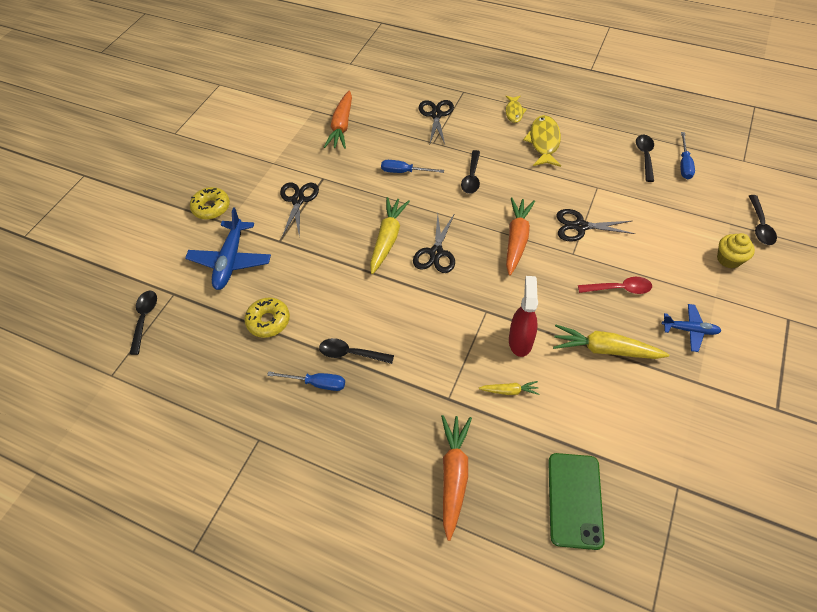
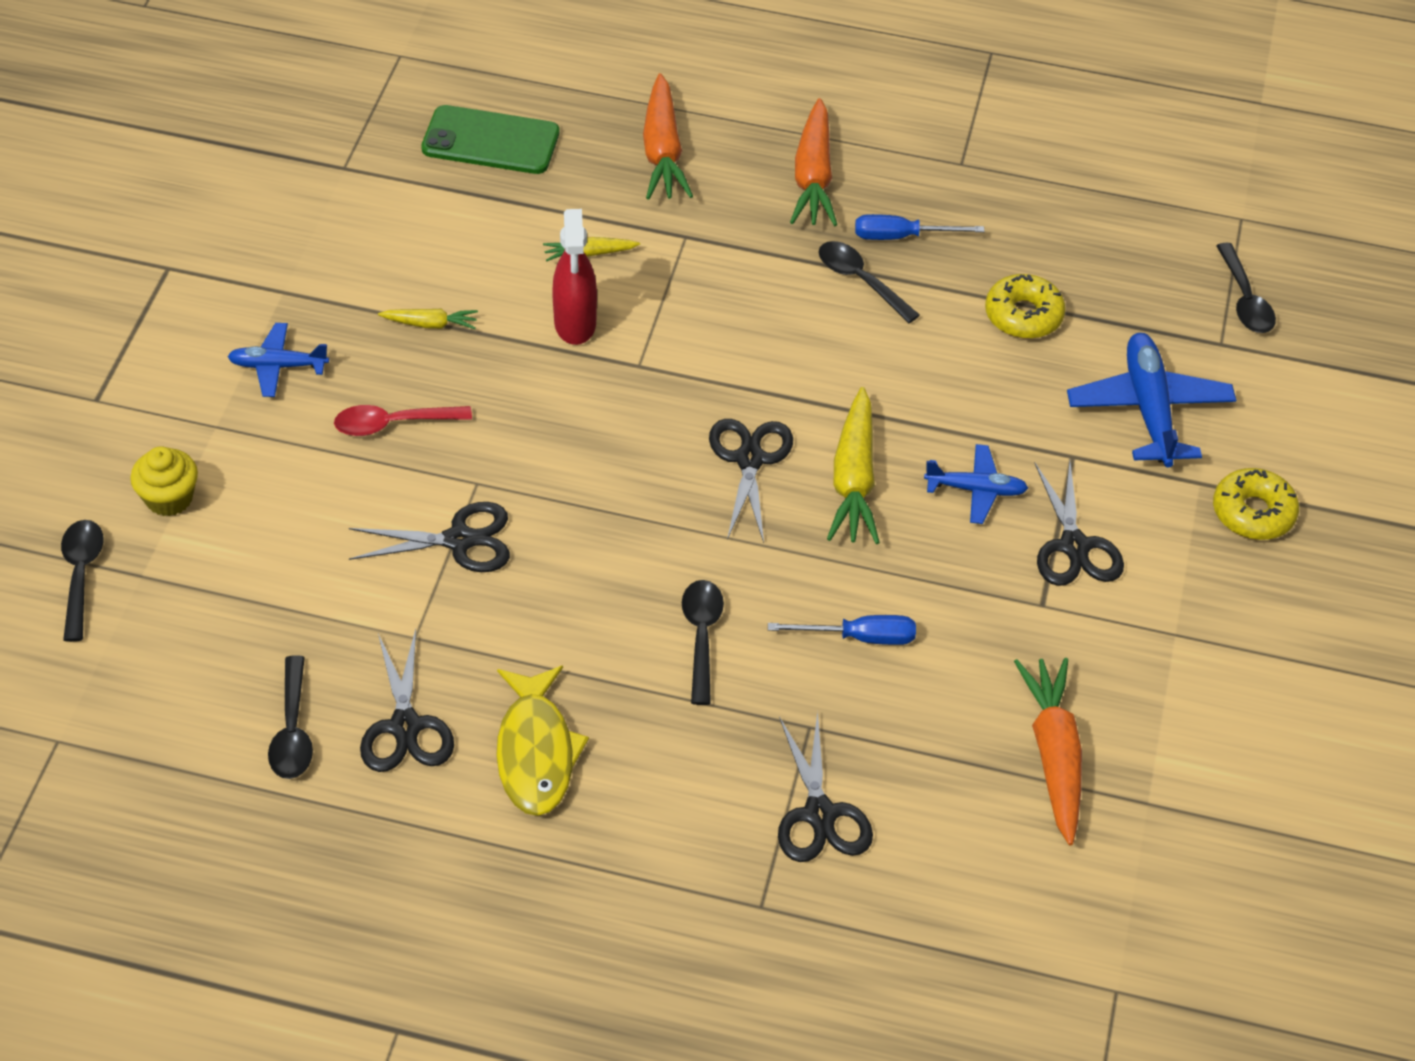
camera: 165 degrees right, 5 degrees down
black spoon [319,338,394,364] -> black spoon turned 135 degrees counterclockwise [819,241,920,323]
yellow fish [505,96,527,123] -> none
orange carrot [506,197,535,276] -> orange carrot moved to [790,98,837,226]
green phone [548,453,605,550] -> green phone turned 75 degrees counterclockwise [421,105,559,174]
yellow carrot [553,325,669,359] -> yellow carrot [378,309,478,329], size x0.52
blue screwdriver [680,132,695,180] -> none
none -> black scissors [360,629,454,772]
none -> blue plane [924,444,1028,524]

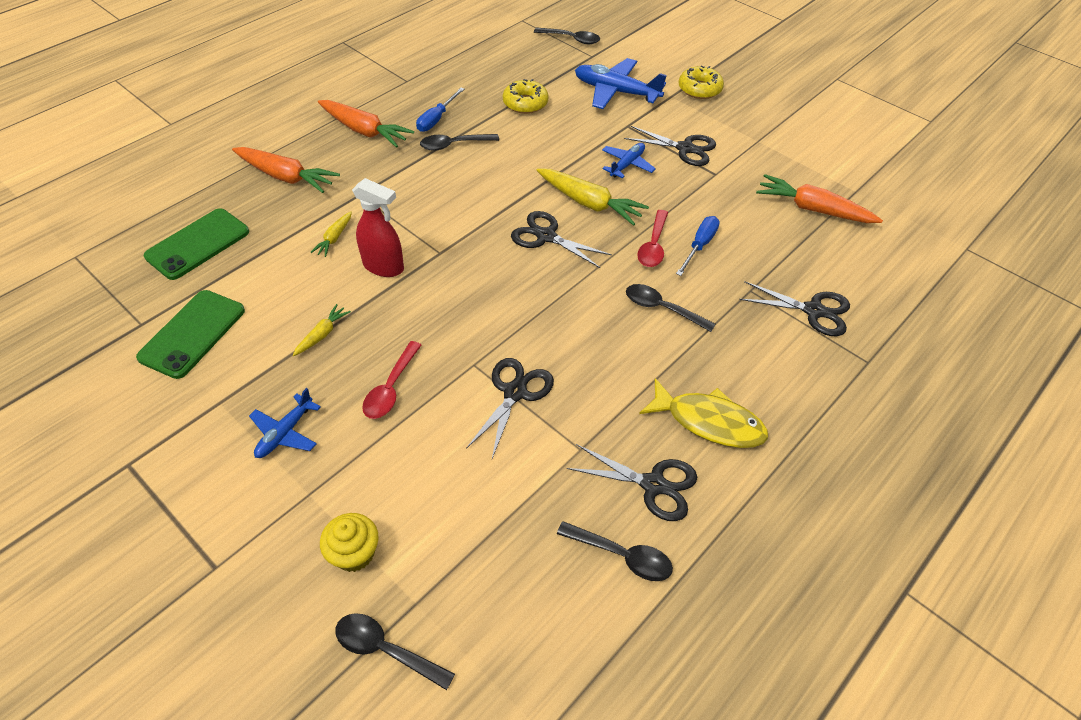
camera: 60 degrees left, 0 degrees up
none -> green phone [136,290,245,379]
none -> red spoon [637,210,668,267]

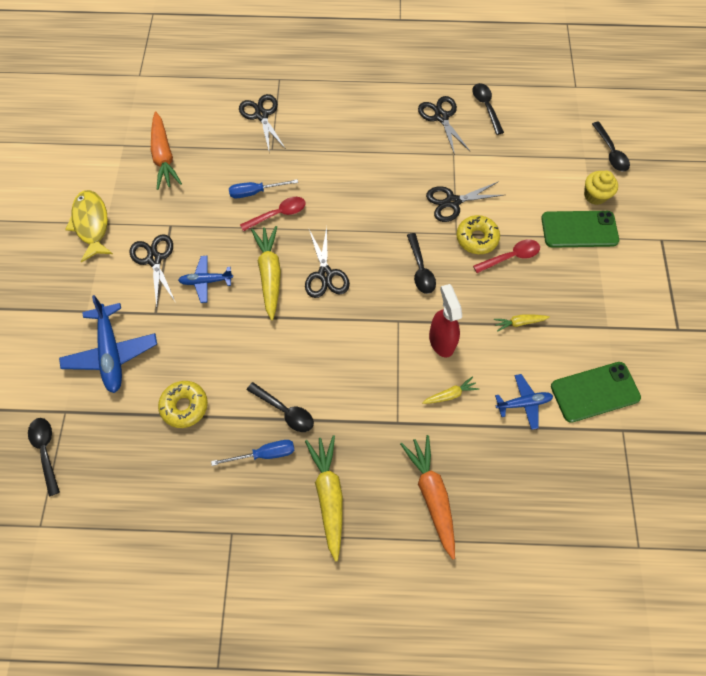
camera: 130 degrees left, 15 degrees up
green phone [144,208,249,280] -> green phone moved to [541,211,619,248]
blue plane [249,388,321,458] -> blue plane moved to [495,374,553,430]
orange carrot [318,100,414,148] -> yellow carrot [305,435,343,561]
black spoon [626,284,716,332] -> black spoon moved to [407,233,436,294]
yellow fish [639,378,768,448] -> yellow fish moved to [65,190,113,262]
yellow donut [679,66,724,99] -> yellow donut moved to [456,215,500,254]

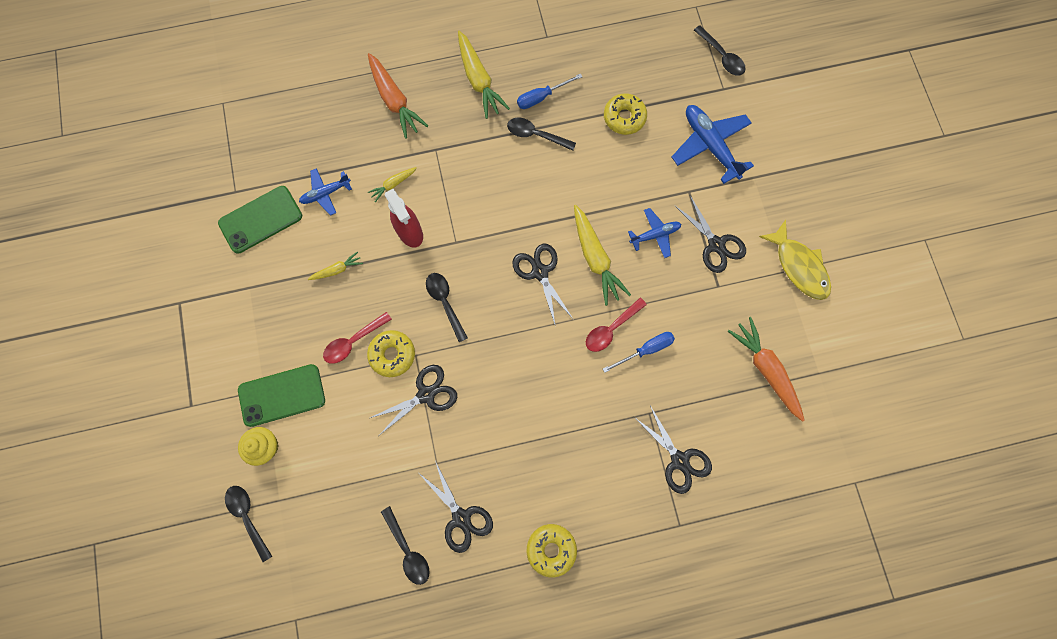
camera: 165 degrees right, 10 degrees up
none -> yellow donut [527,524,577,578]

